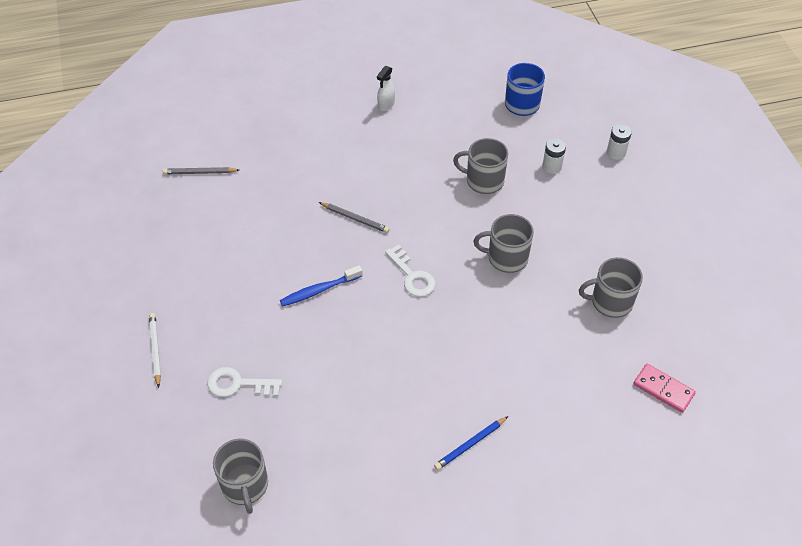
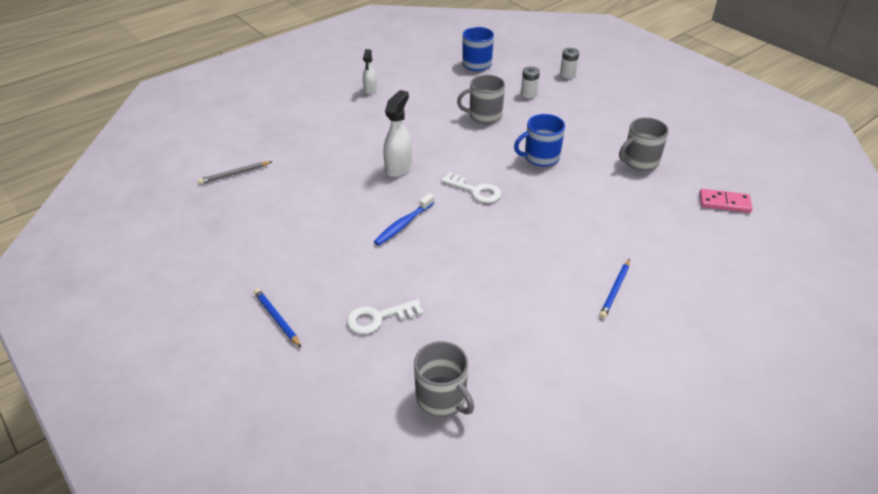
camera: 25 degrees left, 10 degrees down
white pencil [149,313,161,388] -> blue pencil [254,288,301,347]
grey pencil [319,202,390,233] -> white spray bottle [383,90,412,177]
grey mug [474,214,534,273] -> blue mug [514,114,565,167]

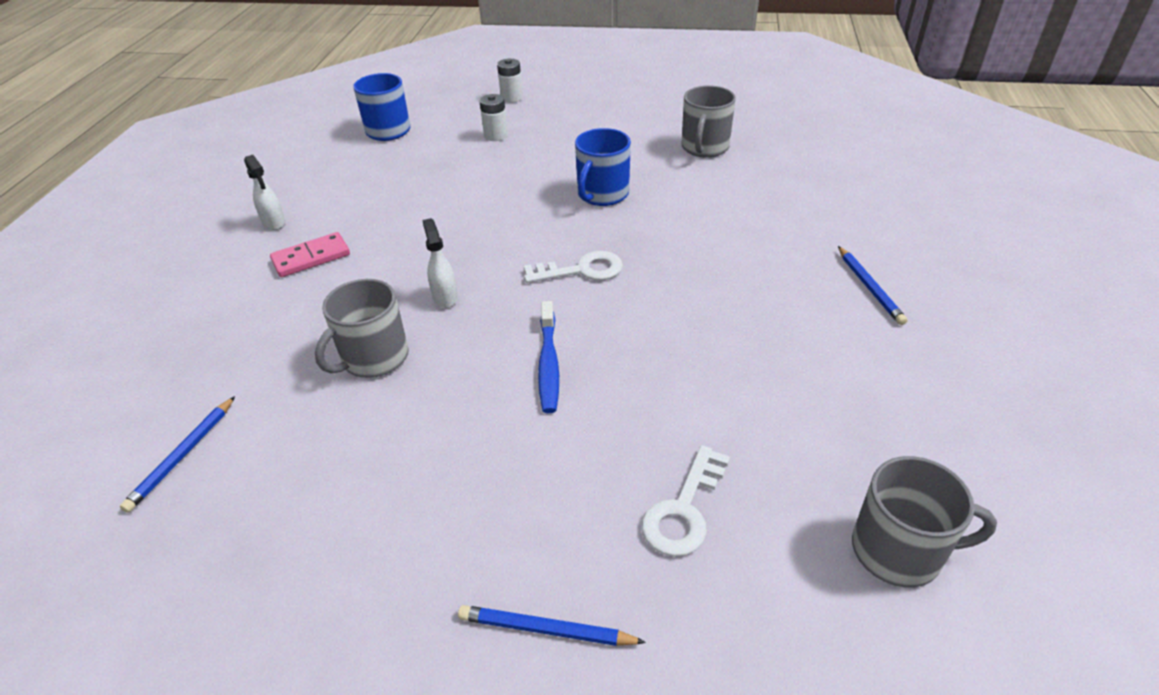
camera: 40 degrees left, 0 degrees up
grey pencil [198,161,273,184] -> blue pencil [120,396,235,513]
white spray bottle [383,90,412,177] -> white spray bottle [422,218,458,308], size x0.62
grey mug [457,75,505,124] -> grey mug moved to [315,279,409,378]
pink domino [699,189,753,213] -> pink domino moved to [270,232,350,277]

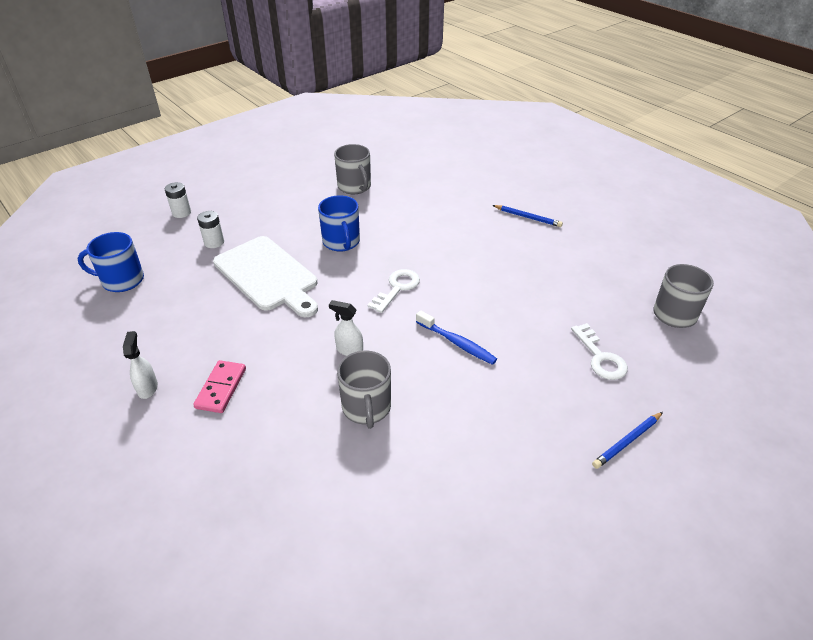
camera: 50 degrees left, 0 degrees up
blue pencil [120,396,235,513] -> none
white spray bottle [244,155,286,230] -> white spray bottle turned 105 degrees counterclockwise [123,331,158,399]
none -> white cutting board [213,236,318,317]

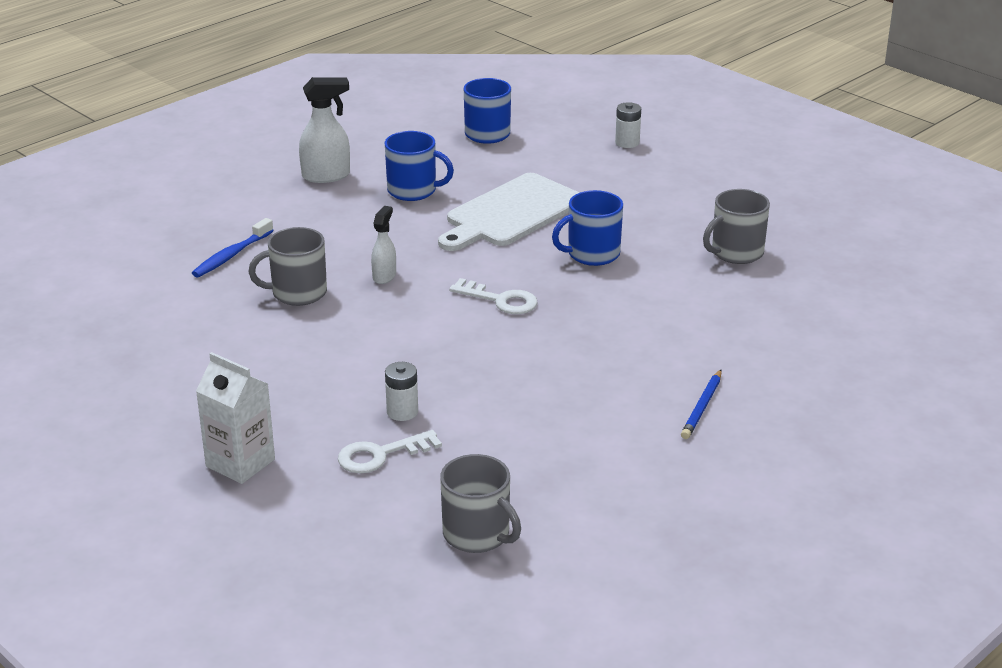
camera: 85 degrees right, 10 degrees down
white spray bottle [123,331,158,399] -> white spray bottle [299,77,350,183], size x1.60
pink domino [193,360,246,413] -> none
white battery [197,211,224,248] -> white battery moved to [385,362,418,421]
blue toothbrush [416,310,497,365] -> blue toothbrush moved to [192,218,274,277]
blue pencil [592,412,663,469] -> white carton [196,352,275,484]
none -> blue mug [385,131,454,201]

